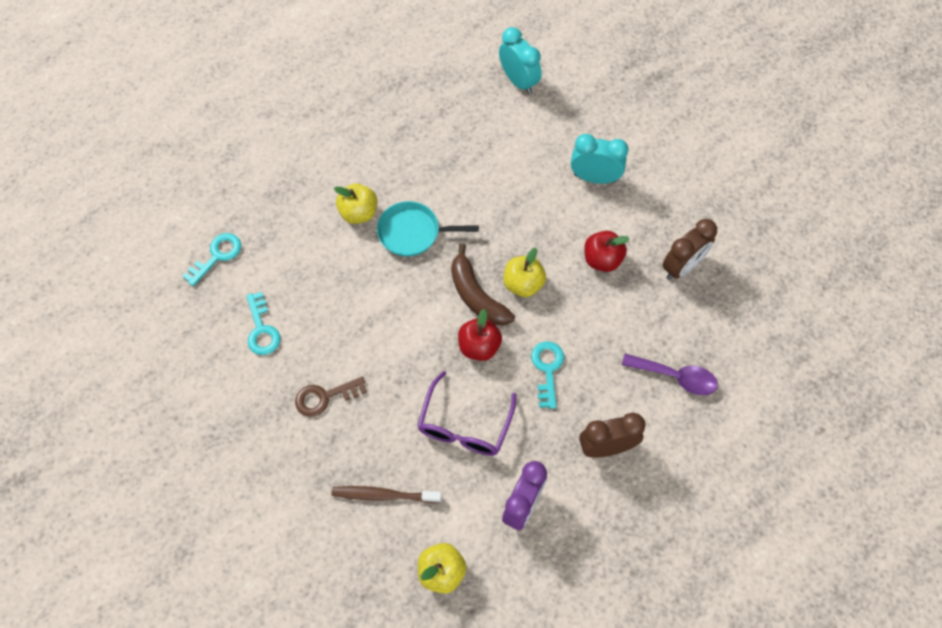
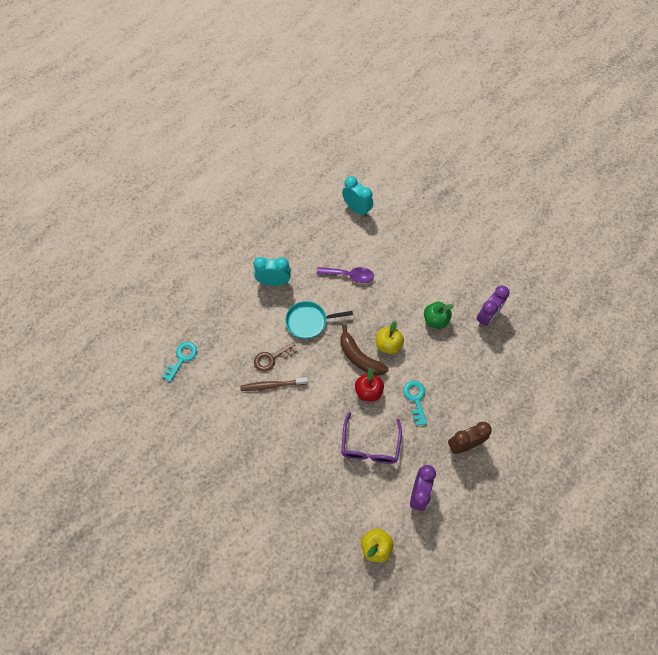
camera: 10 degrees left, 0 degrees up
turquoise key [246,292,280,355] -> none
brown key [295,377,367,417] -> brown key moved to [254,342,298,372]
brown toothbrush [332,486,442,503] -> brown toothbrush moved to [240,377,308,391]
yellow apple [334,184,377,224] -> none
turquoise clock [571,134,628,184] -> turquoise clock moved to [253,257,291,286]
red apple [584,231,630,272] -> green apple [424,302,454,329]
purple spoon [622,354,718,395] -> purple spoon moved to [317,267,374,283]
brown clock [663,219,717,280] -> purple clock [477,286,510,327]

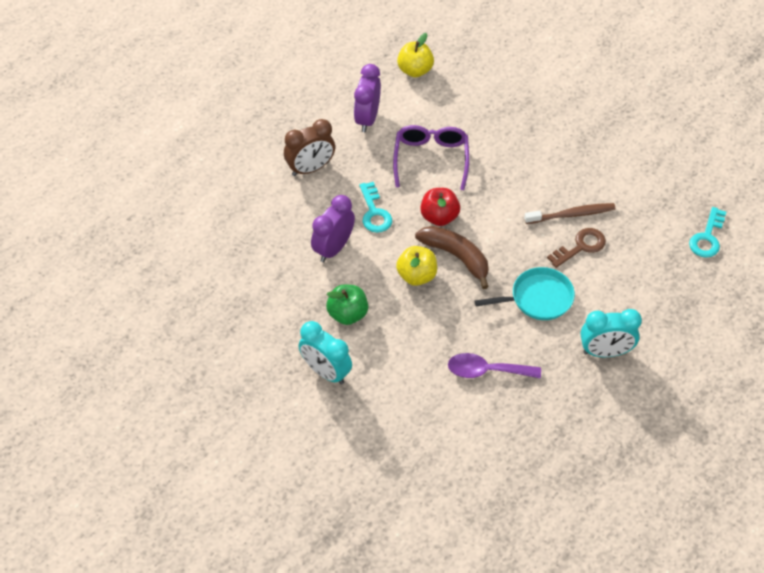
camera: 175 degrees right, 10 degrees down
turquoise clock [342,176,373,217] -> turquoise clock moved to [298,321,352,385]
purple clock [477,286,510,327] -> purple clock moved to [311,195,355,262]

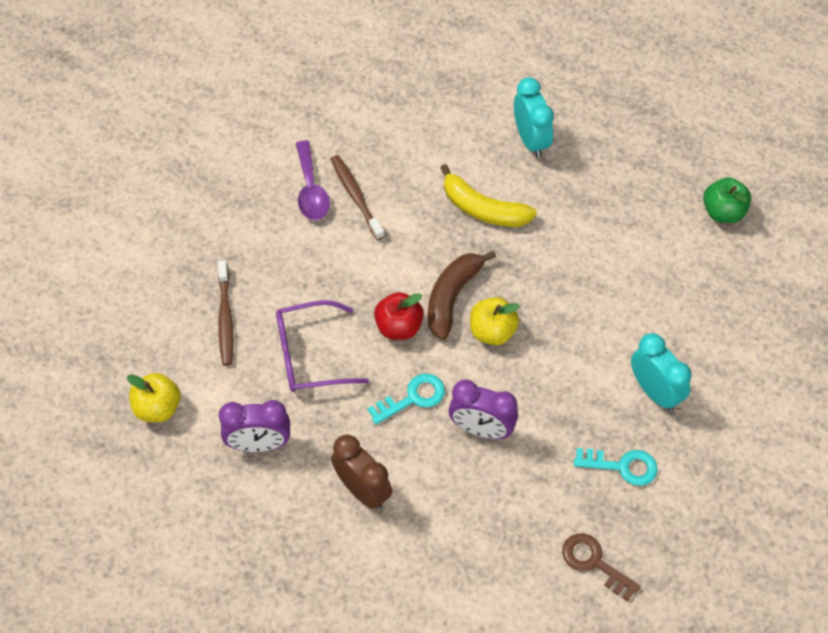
camera: 105 degrees left, 5 degrees up
turquoise clock [298,321,352,385] -> turquoise clock turned 60 degrees counterclockwise [631,333,691,411]
green apple [326,285,368,325] -> green apple moved to [703,177,751,223]
purple spoon [448,353,541,379] -> purple spoon moved to [296,140,330,220]
turquoise pan [475,267,575,320] -> yellow banana [440,164,537,227]
brown key [547,228,606,268] -> brown key moved to [562,533,640,601]
turquoise key [689,207,726,258] -> turquoise key moved to [574,448,658,486]
none -> brown toothbrush [218,260,233,366]

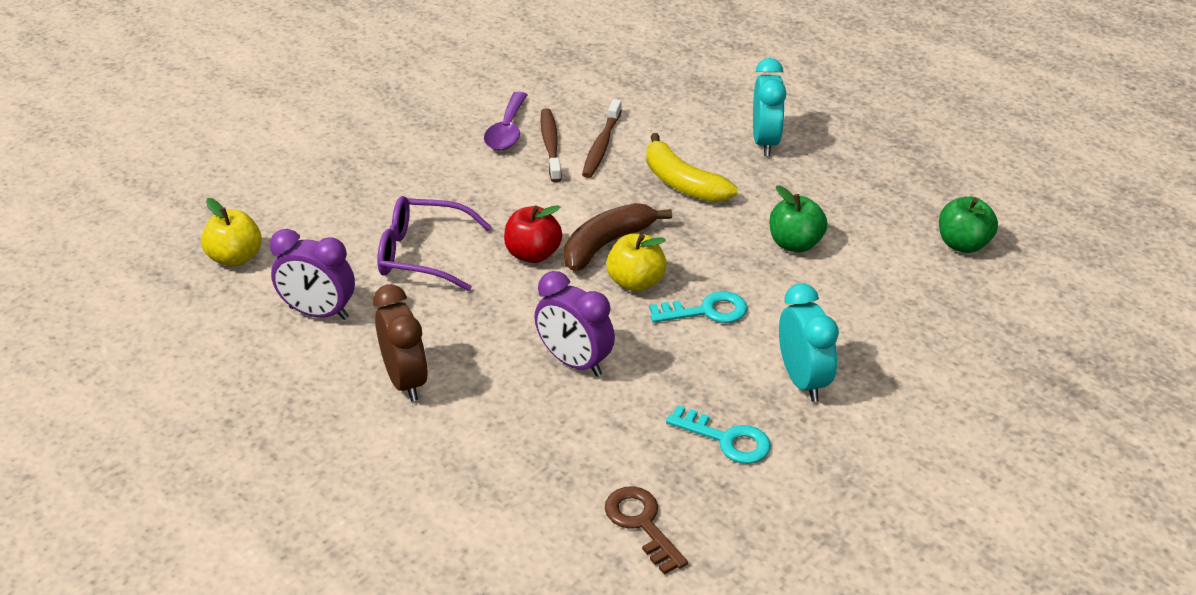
camera: 20 degrees right, 20 degrees down
brown toothbrush [218,260,233,366] -> brown toothbrush moved to [582,99,622,178]
turquoise key [367,374,445,425] -> turquoise key moved to [649,291,747,323]
none -> green apple [769,185,828,253]

